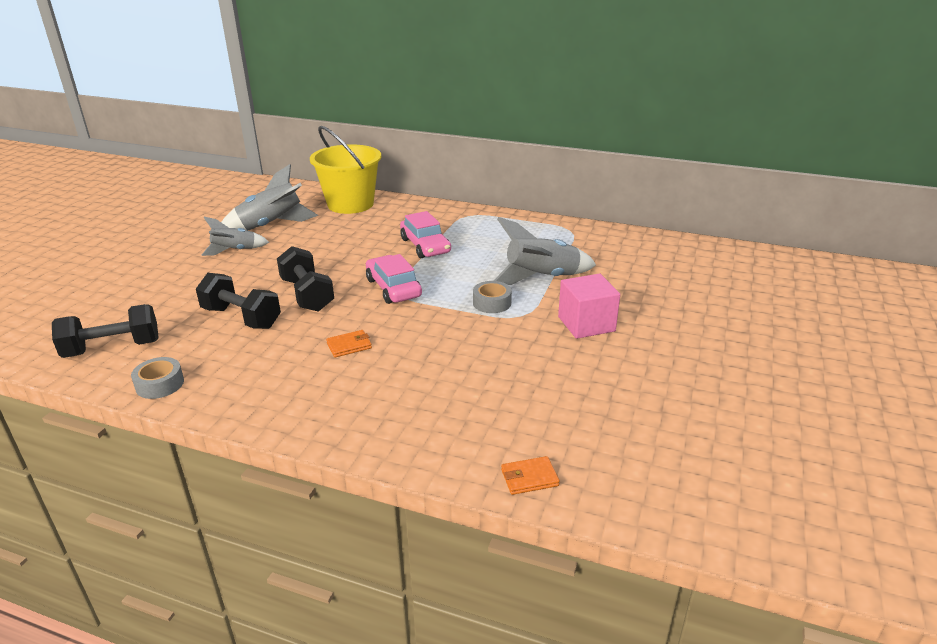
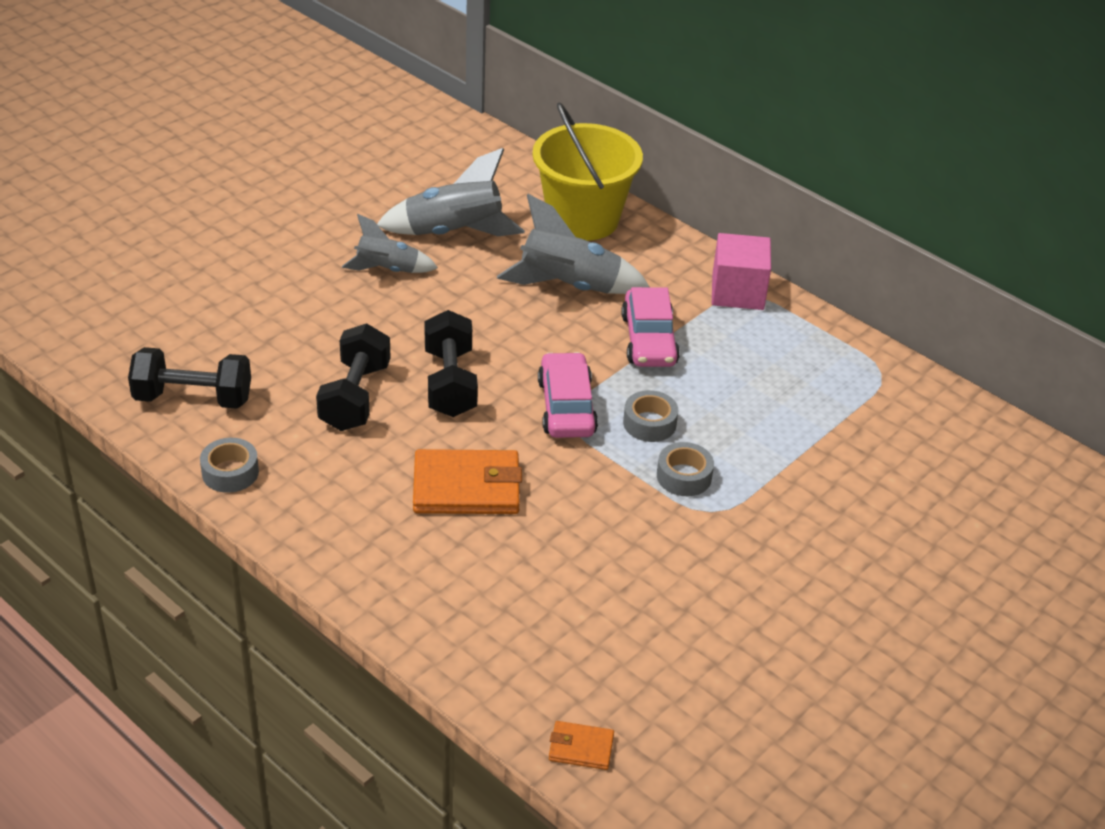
camera: 20 degrees right, 10 degrees up
black dumbbell [196,273,281,329] -> black dumbbell turned 45 degrees clockwise [316,324,391,431]
orange wallet [326,330,372,358] -> orange wallet [413,449,522,514], size x2.01
grey rocket [493,217,596,285] -> grey rocket moved to [497,194,650,294]
pink cube [558,274,620,339] -> pink cube moved to [712,233,771,310]
none -> grey tape [623,390,678,442]

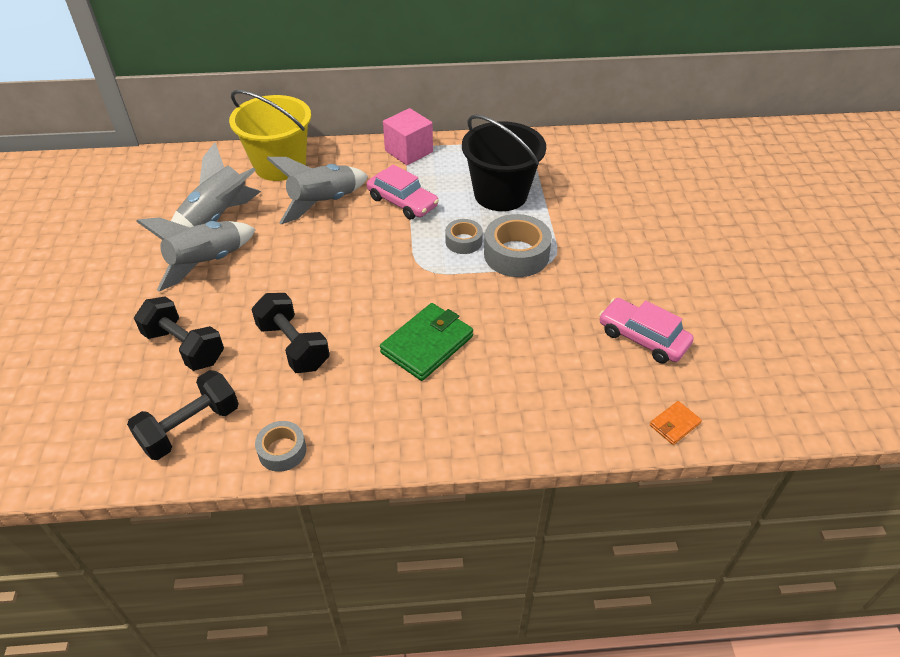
camera: 45 degrees left, 5 degrees up
grey rocket [342,214,438,273] -> grey rocket [136,217,256,291], size x1.60
orange wallet [413,449,522,514] -> green wallet [380,303,473,381]
black dumbbell [424,310,478,417] -> black dumbbell moved to [134,296,224,371]
pink car [538,352,598,438] -> pink car moved to [599,298,694,363]
grey tape [657,442,714,496] -> grey tape [484,214,552,277], size x1.74
none -> black bucket [462,115,546,211]

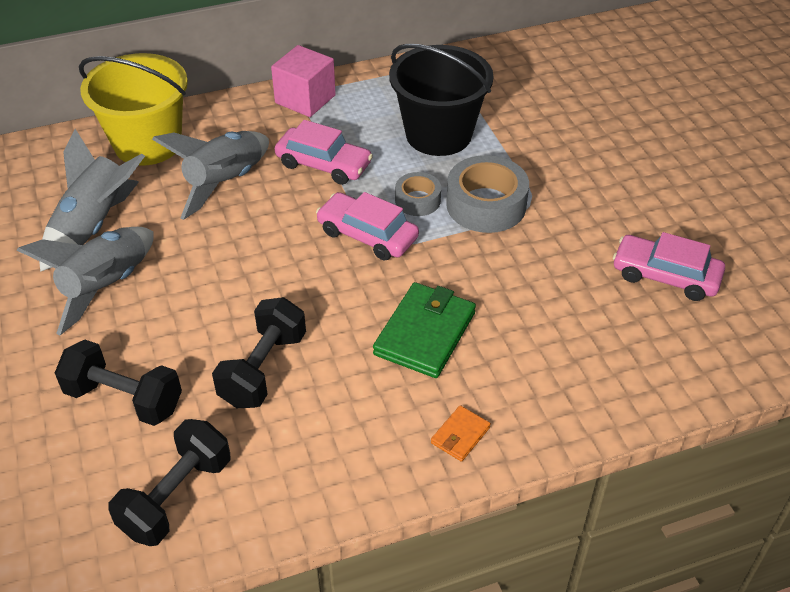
camera: 15 degrees left, 0 degrees up
black dumbbell [251,293,330,373] -> black dumbbell turned 75 degrees clockwise [212,297,306,408]
grey tape [255,421,306,472] -> none
orange wallet [650,401,702,445] -> orange wallet moved to [431,405,491,462]
none -> pink car [316,192,419,260]

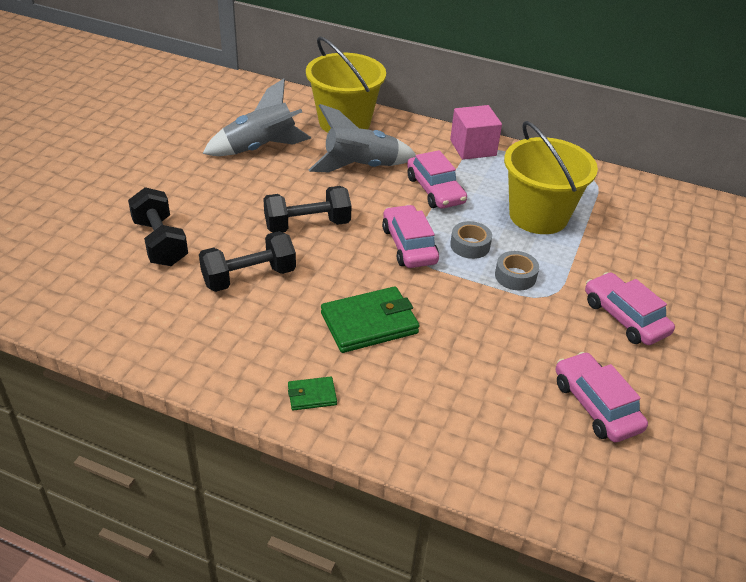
camera: 40 degrees right, 5 degrees down
grey rocket [17,227,154,335] -> none
black dumbbell [108,419,231,546] -> black dumbbell moved to [263,186,352,233]
black bucket [389,44,494,156] -> yellow bucket [504,121,598,234]
orange wallet [431,405,491,462] -> green wallet [288,377,337,410]
grey tape [446,155,529,233] -> grey tape [495,251,539,291], size x0.57
none -> pink car [585,272,675,345]

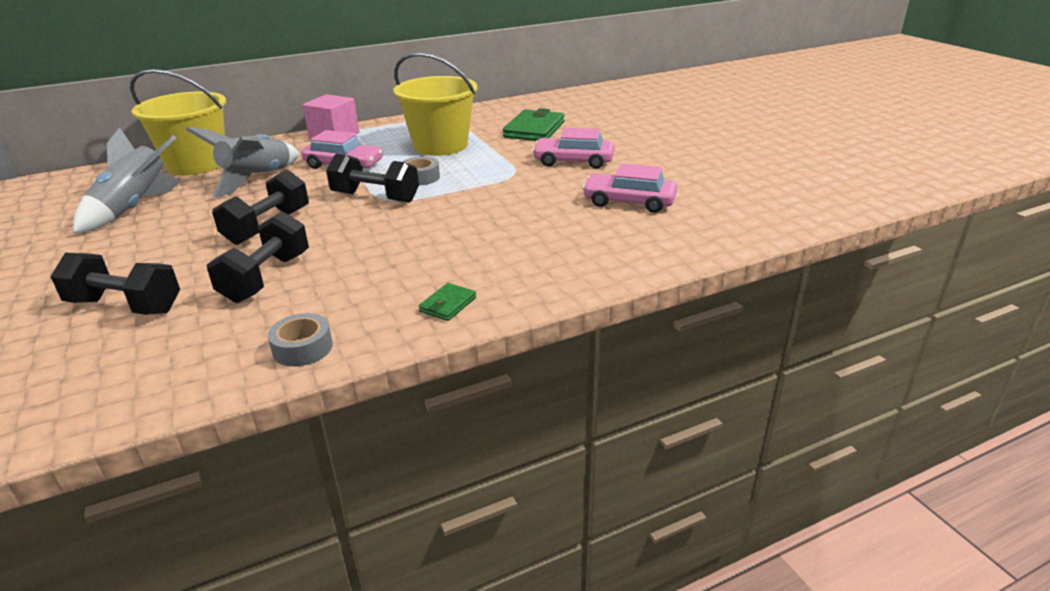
camera: 45 degrees left, 10 degrees down
green wallet [321,286,420,353] -> green wallet moved to [503,108,564,141]
pink car [382,205,439,268] -> black dumbbell [326,154,419,203]
grey tape [495,251,539,291] -> grey tape moved to [268,313,333,366]

